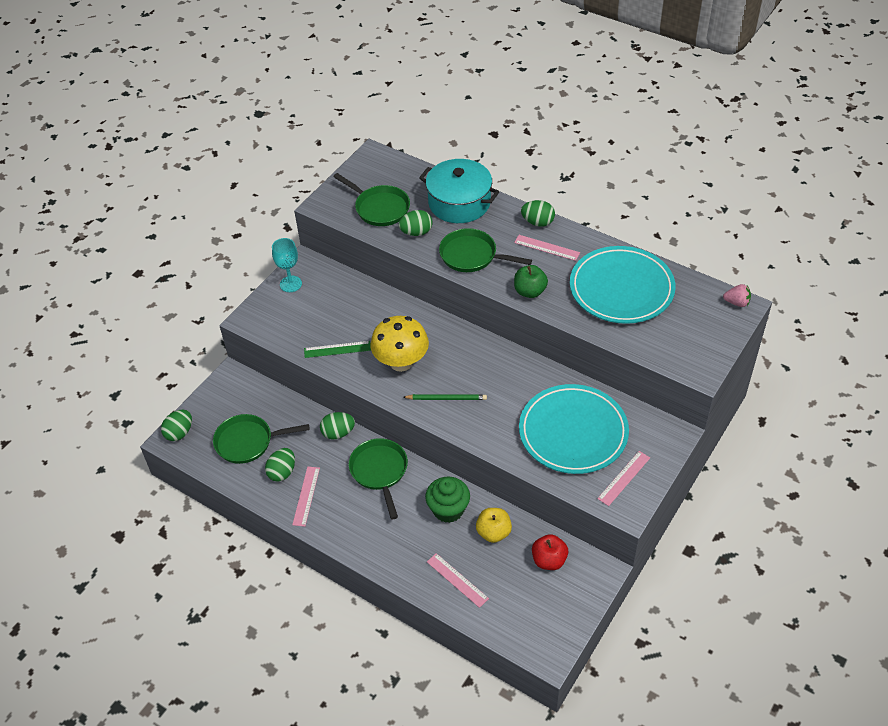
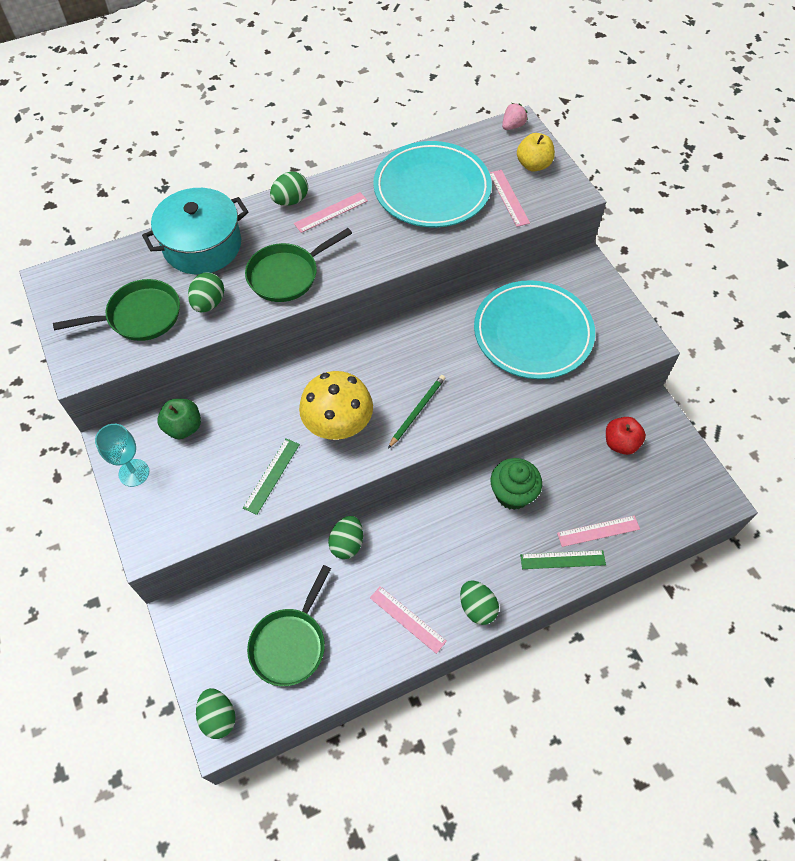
camera: 60 degrees left, 10 degrees up
green egg [265,448,295,482] -> green egg moved to [460,581,499,625]
green pan [349,438,408,519] -> none
yellow apple [476,508,512,543] -> yellow apple moved to [517,133,555,172]
green apple [514,265,548,298] -> green apple moved to [157,399,201,439]
pink ruler [597,451,650,506] -> pink ruler moved to [489,170,530,227]
none -> green ruler [520,550,606,569]

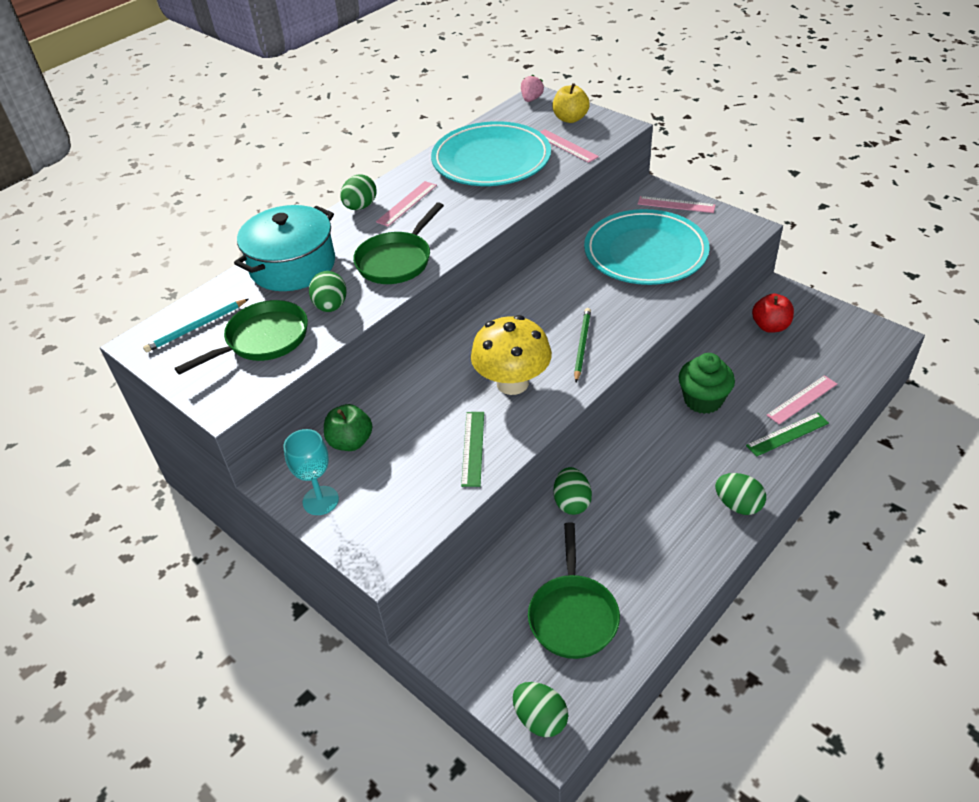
camera: 20 degrees left, 15 degrees down
pink ruler [370,586,447,654] -> pink ruler moved to [638,196,715,213]
none -> turquoise pencil [143,299,248,353]

